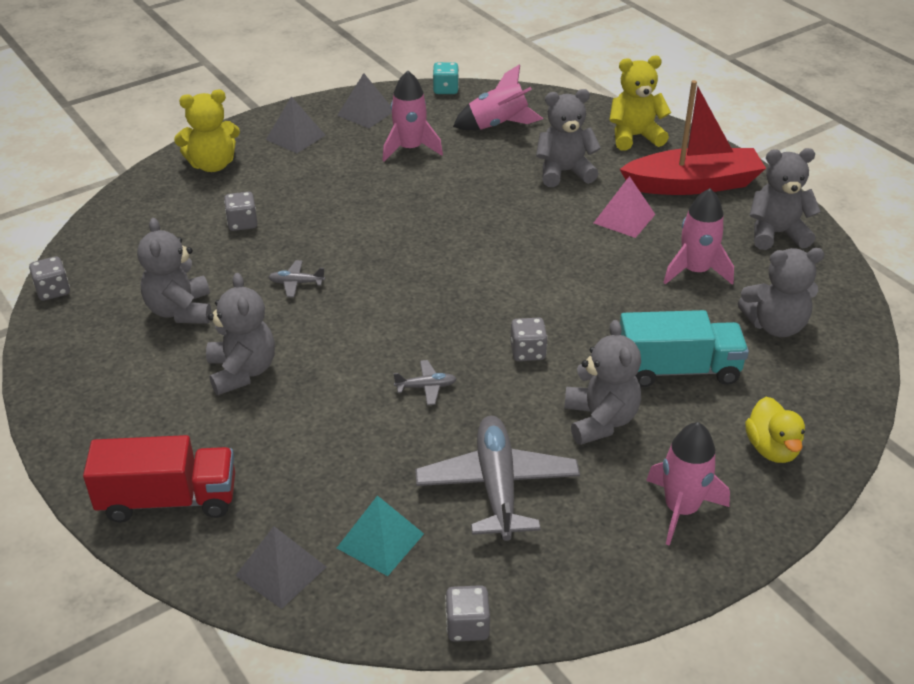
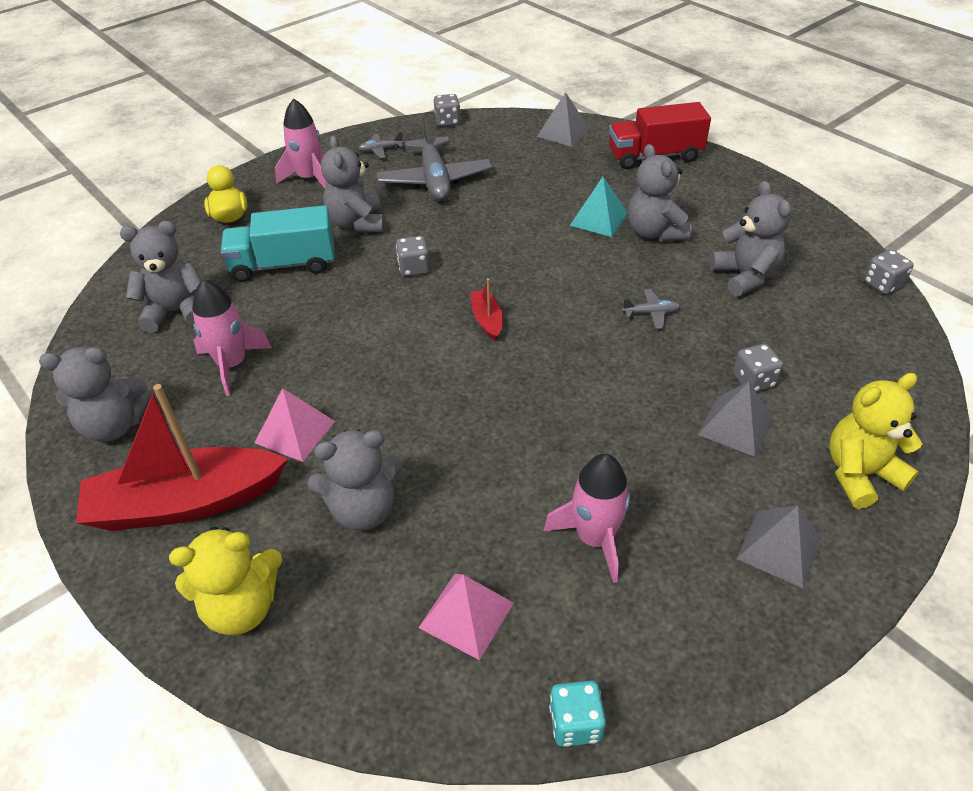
camera: 175 degrees right, 5 degrees up
grey pyramid [337,73,392,128] -> grey pyramid moved to [698,382,773,457]
turquoise pyramid [337,495,424,576] -> turquoise pyramid moved to [570,177,628,237]
grey plane [393,360,457,405] -> grey plane moved to [358,132,404,158]
pink rocket [453,64,543,130] -> pink pyramid [418,574,514,660]
none -> red boat [470,278,503,341]

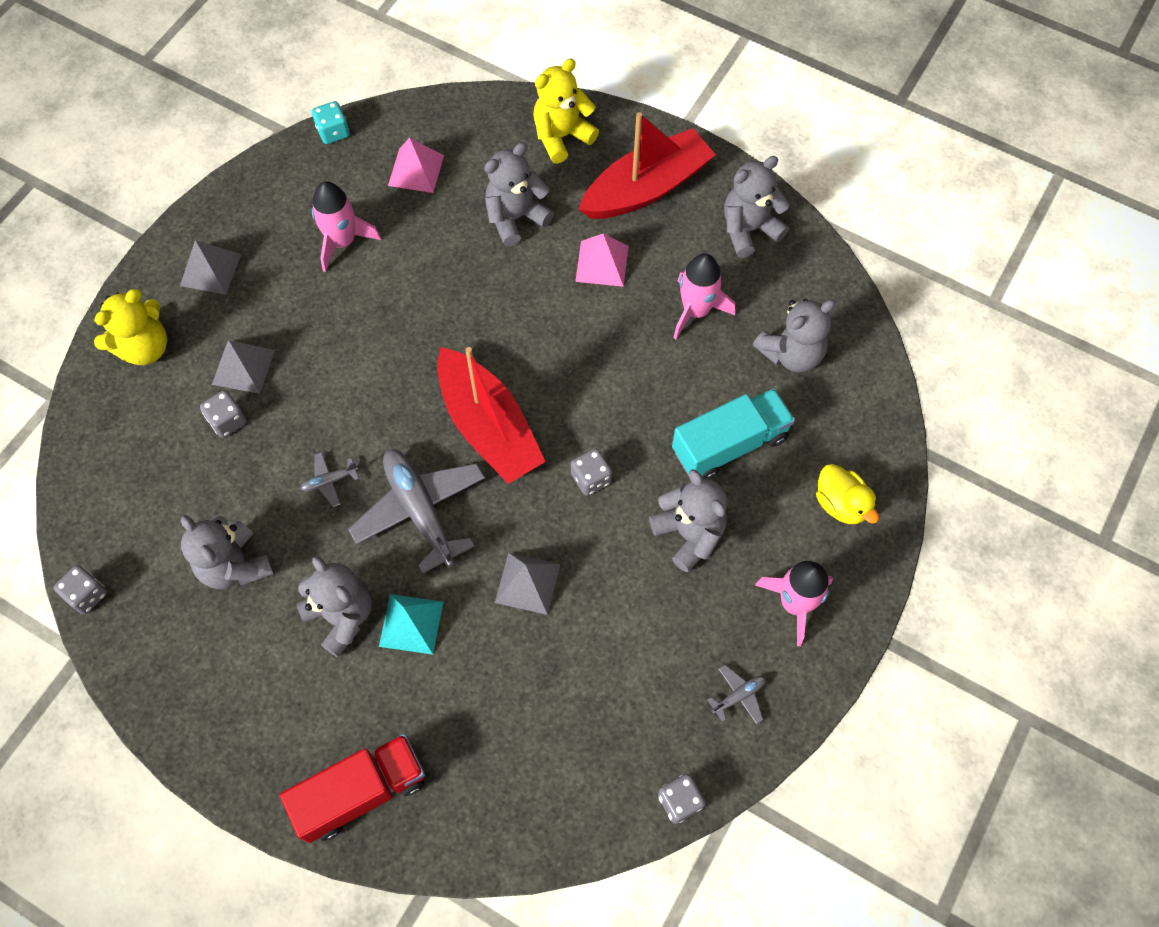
camera: 160 degrees right, 20 degrees up
grey plane [377,116,492,201] -> grey plane moved to [348,449,485,574]
red boat [470,278,503,341] -> red boat [437,347,546,484], size x2.28
grey pyramid [537,92,590,147] -> grey pyramid moved to [495,553,560,615]

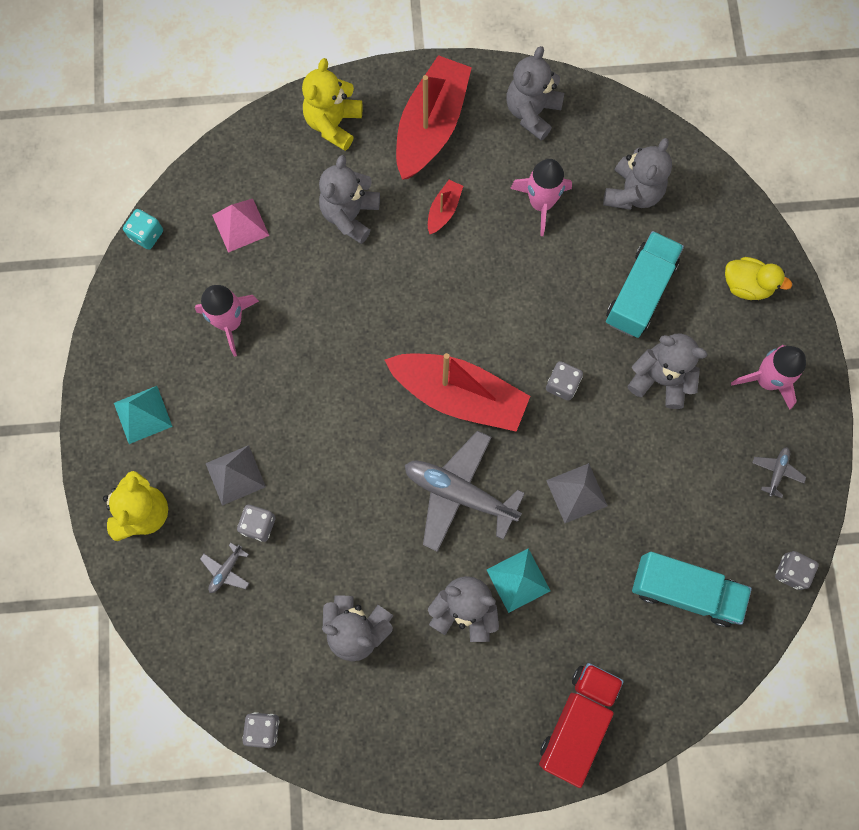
camera: 35 degrees left, 10 degrees up
grey pyramid [180,240,241,295] -> turquoise pyramid [114,386,173,444]
grey plane [300,452,359,507] -> grey plane moved to [200,542,250,593]
pink pyramid [575,234,629,287] -> red boat [428,180,463,234]
none -> turquoise truck [632,552,752,627]

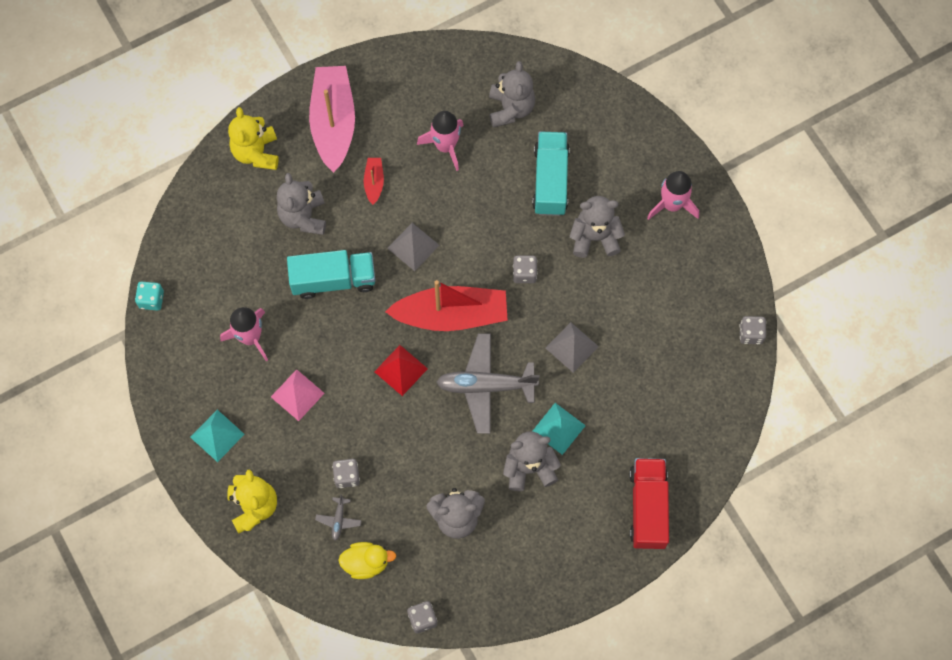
camera: 25 degrees left, 5 degrees down
grey pyramid [206,445,266,506] -> grey pyramid moved to [387,223,440,271]
pink pyramid [212,199,269,253] -> pink pyramid moved to [271,369,325,421]
red boat [396,55,472,180] -> pink boat [309,66,355,173]
grey teddy bear [507,46,564,141] -> none
turquoise truck [632,552,752,627] -> turquoise truck moved to [287,250,375,299]
yellow duck [725,257,792,300] -> yellow duck moved to [338,542,396,579]
grey plane [752,447,806,498] -> none
none -> red pyramid [374,345,428,396]

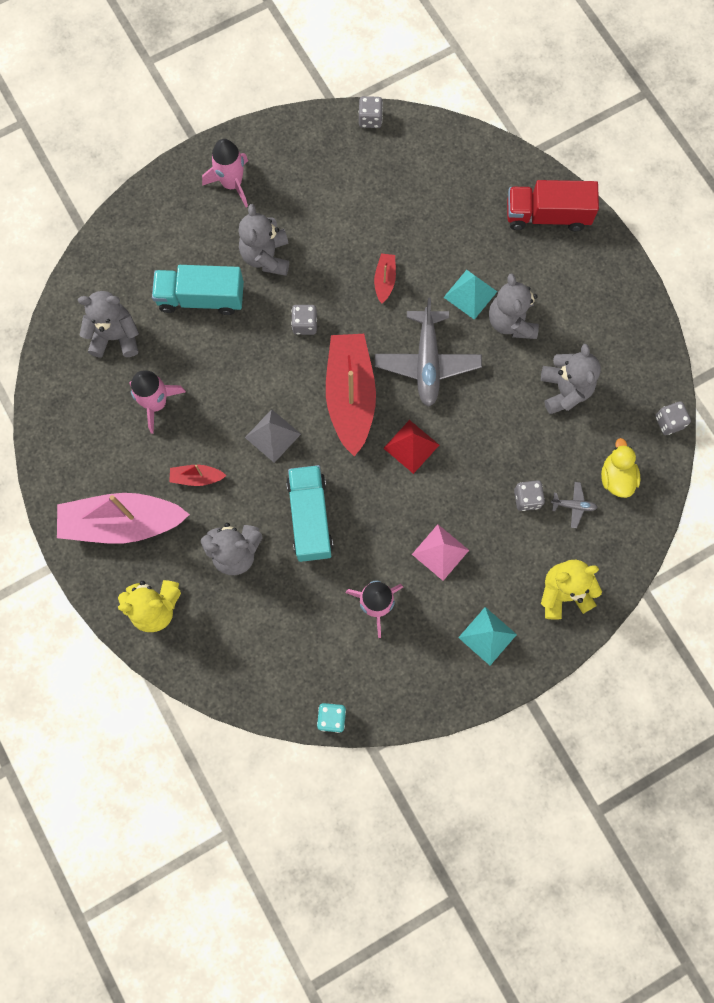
camera: 90 degrees left, 5 degrees up
grey pyramid [546,322,599,373] -> red boat [374,253,396,304]

